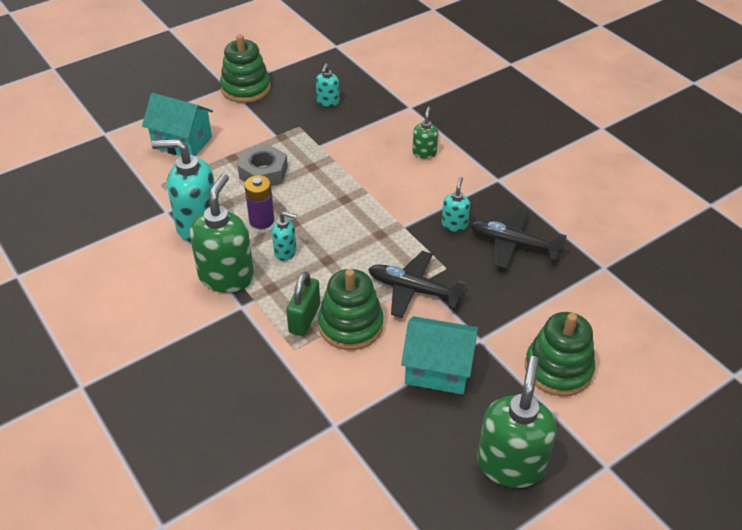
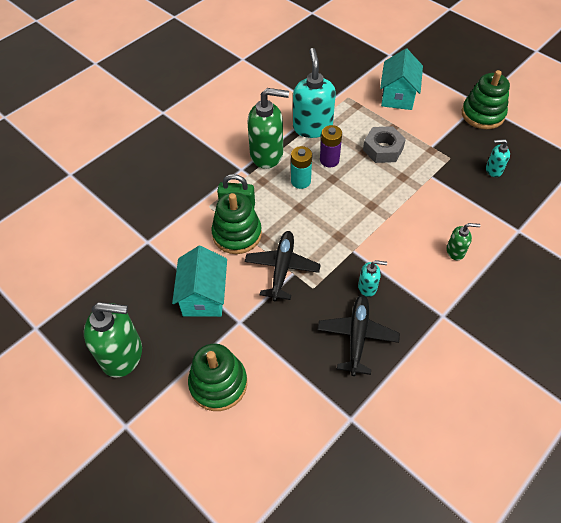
camera: 80 degrees right, 10 degrees up
turquoise soap dispenser [272,212,297,261] -> turquoise battery [291,146,312,189]

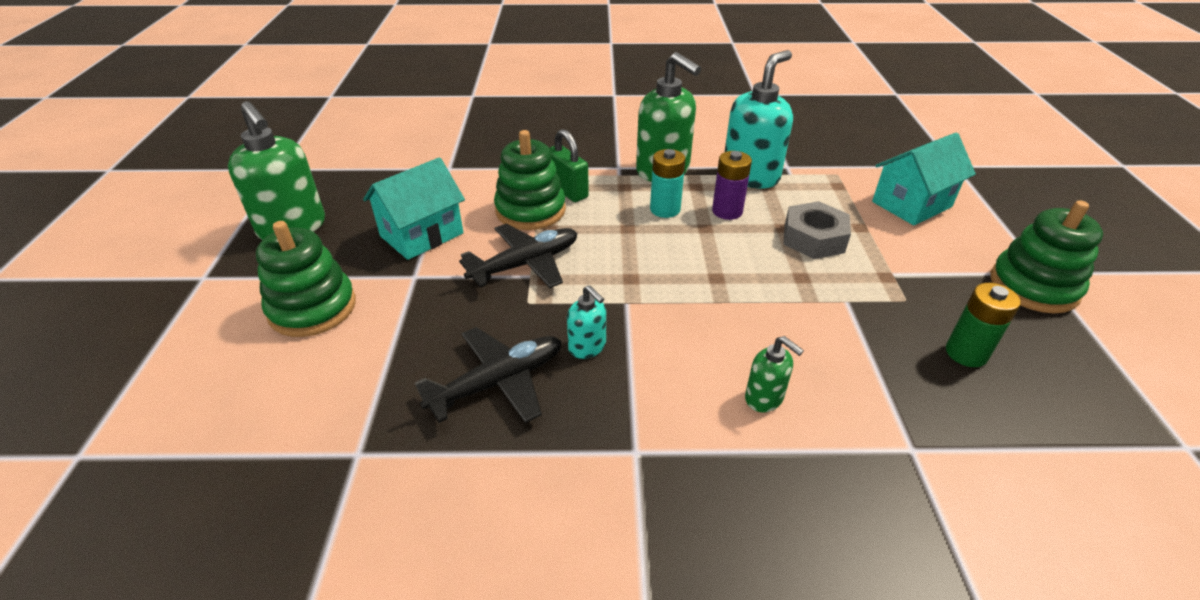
camera: 45 degrees right, 15 degrees down
turquoise soap dispenser [486,139,510,177] -> green battery [946,283,1021,367]

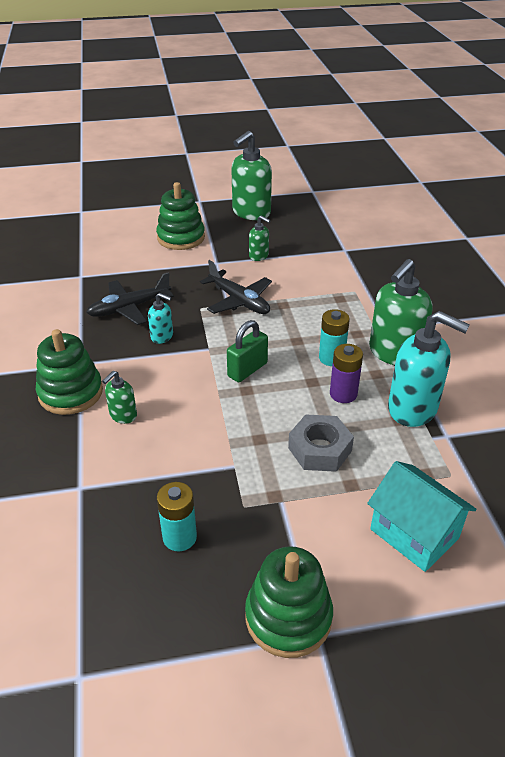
camera: 80 degrees right, 0 degrees up
turquoise house [363,157,465,260] -> green soap dispenser [249,216,271,261]
black plane [415,327,562,423] -> black plane turned 105 degrees clockwise [86,272,174,325]
green stacking toy [494,130,566,230] -> green stacking toy moved to [36,329,103,415]
green padlock [550,129,589,202] -> green padlock moved to [227,320,268,382]
turquoise soap dispenser [567,285,606,359] -> turquoise soap dispenser turned 105 degrees counterclockwise [148,293,173,344]
green battery [946,283,1021,367] -> turquoise battery [157,482,197,551]

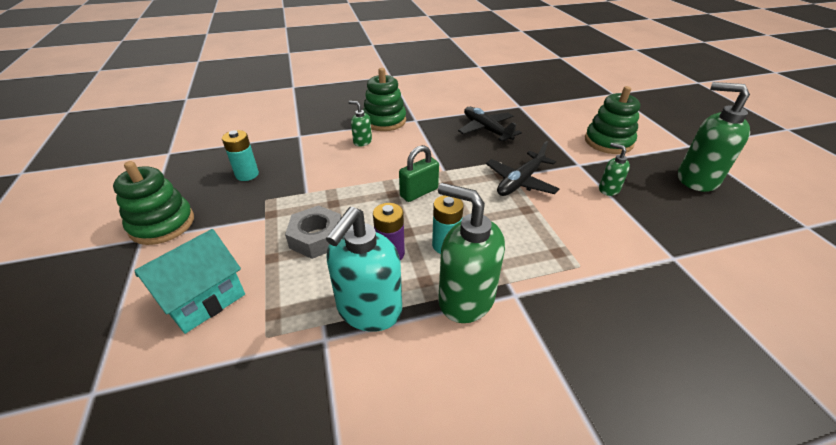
camera: 85 degrees right, 0 degrees up
turquoise soap dispenser [148,293,173,344] -> none
green padlock [227,320,268,382] -> green padlock turned 75 degrees counterclockwise [399,145,439,202]
green soap dispenser [249,216,271,261] -> green soap dispenser turned 105 degrees clockwise [599,143,630,196]

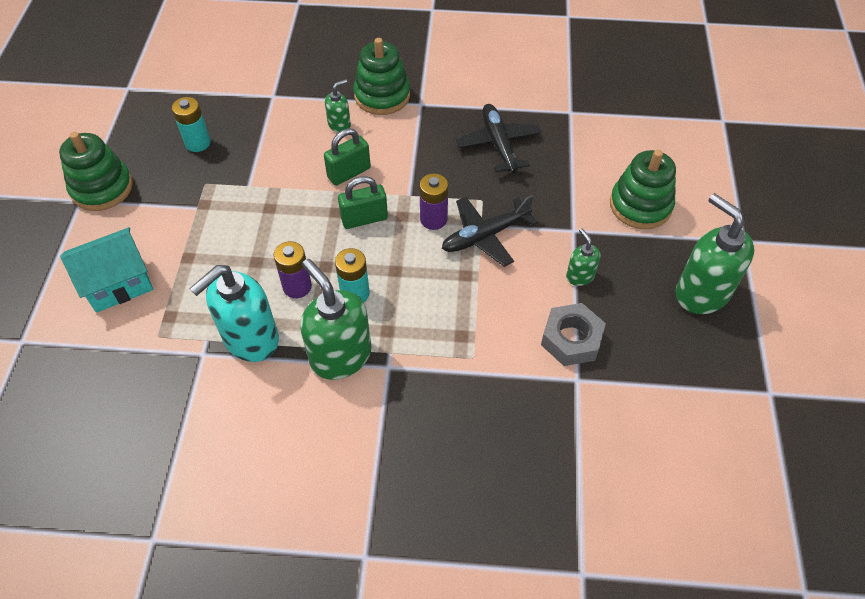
camera: 20 degrees right, 15 degrees up
grey nut [285,205,341,259] -> grey nut moved to [541,303,606,366]
green soap dispenser [348,101,372,147] -> green soap dispenser turned 90 degrees clockwise [325,79,351,133]
none -> green padlock [324,128,371,186]
none -> purple battery [419,174,448,230]

